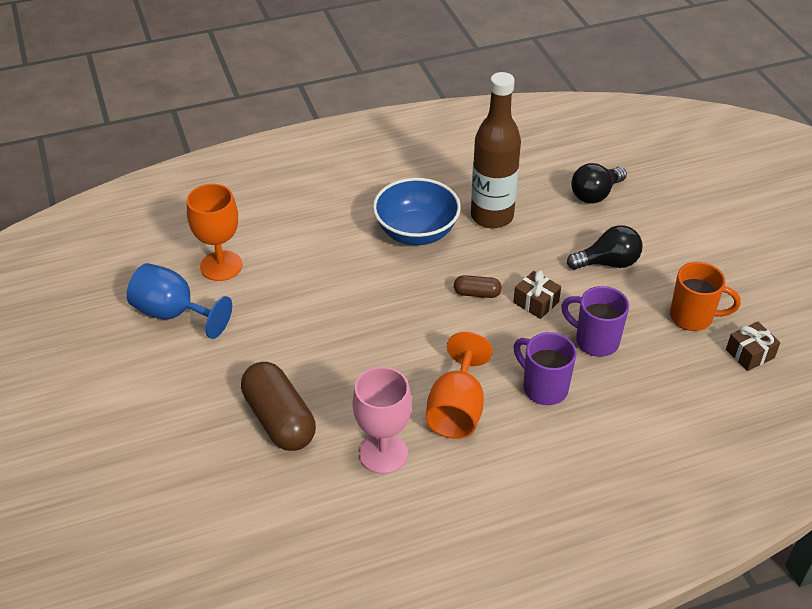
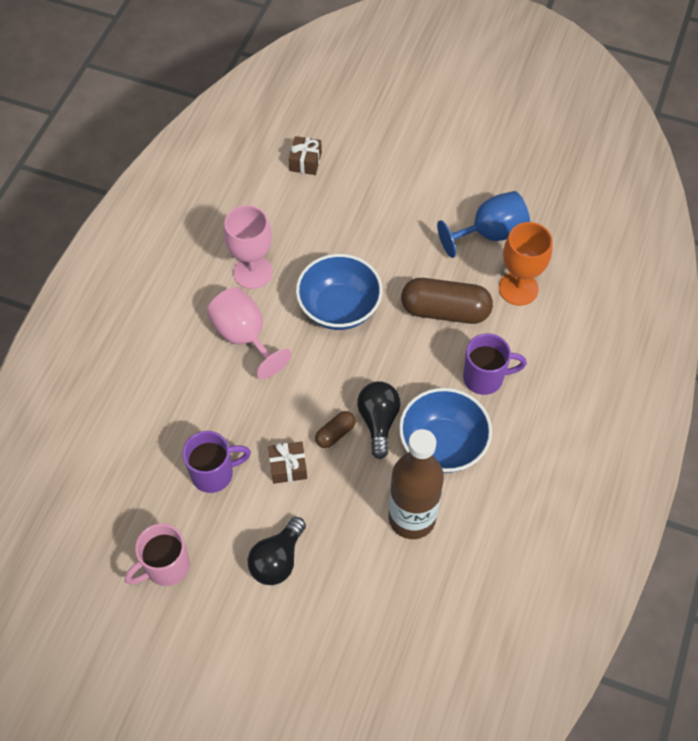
camera: 130 degrees right, 15 degrees up
brown capsule [241,362,316,451] -> brown capsule moved to [401,278,493,324]
orange goblet [426,332,493,439] -> pink goblet [207,287,292,379]
purple mug [514,332,577,405] -> purple mug moved to [463,333,527,395]
black light bulb [571,163,627,204] -> black light bulb moved to [357,381,401,459]
orange mug [670,262,741,331] -> pink mug [125,523,190,586]
brown gift [726,322,780,371] -> brown gift moved to [289,136,322,175]
none -> blue bowl [296,254,383,330]

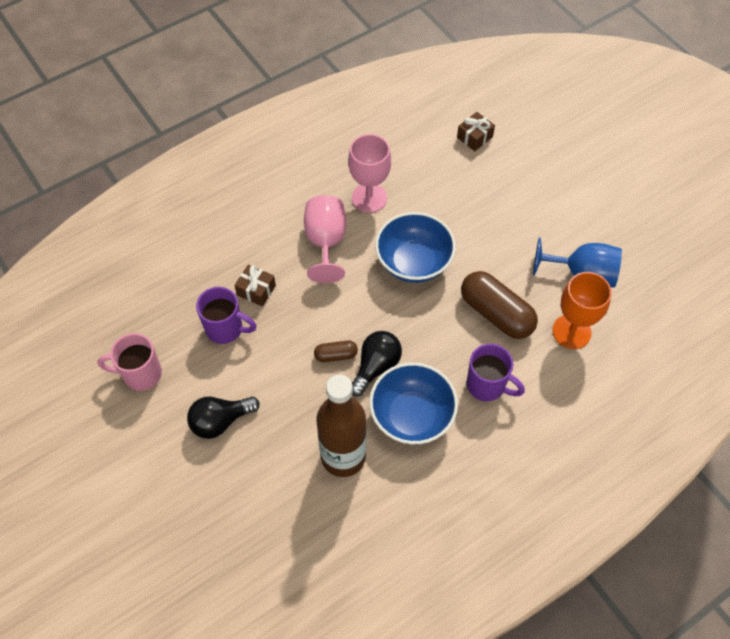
camera: 35 degrees right, 0 degrees up
brown gift [268,441,307,484] -> brown gift moved to [234,264,276,307]

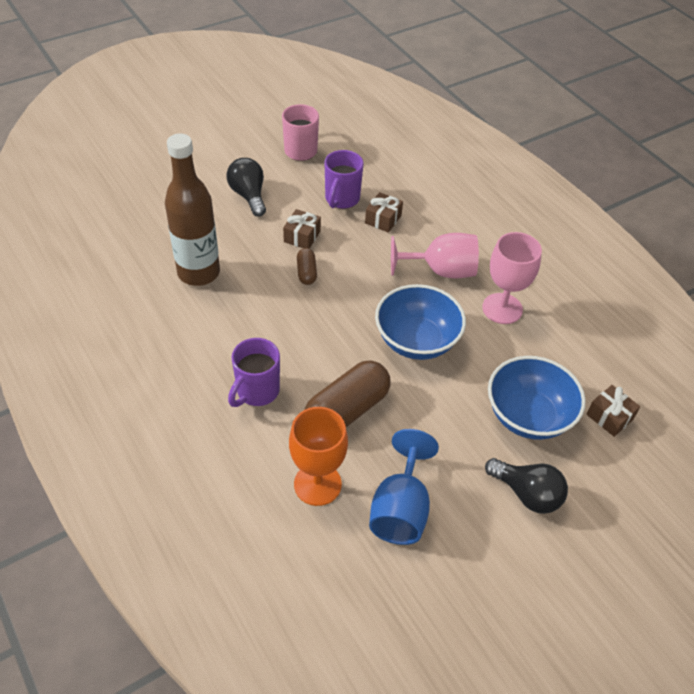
camera: 90 degrees right, 10 degrees down
black light bulb [352,331,402,396] -> black light bulb moved to [485,458,568,514]
blue bowl [369,363,458,445] -> blue bowl moved to [488,356,586,440]
none -> brown gift [283,209,321,249]

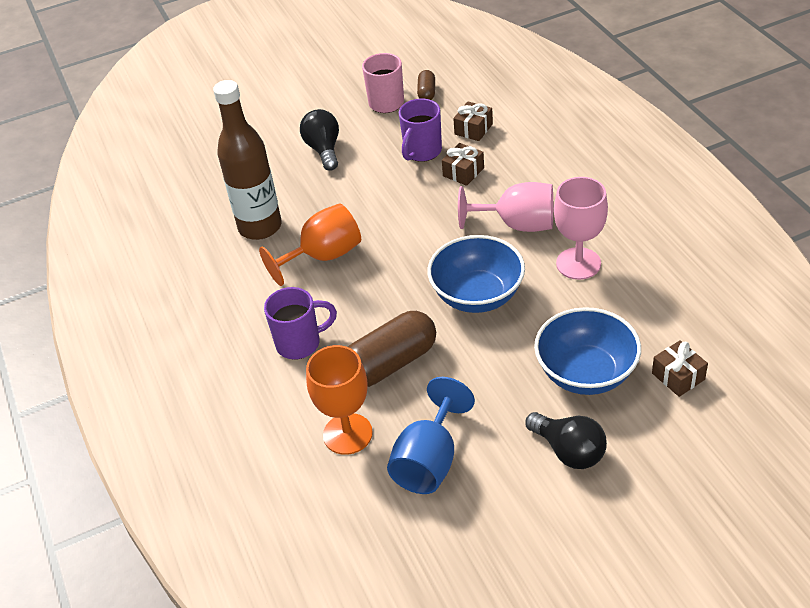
camera: 15 degrees right, 5 degrees down
purple mug [228,338,280,407] -> purple mug turned 150 degrees counterclockwise [264,287,337,359]
brown gift [283,209,321,249] -> brown gift moved to [453,101,493,141]
brown capsule [297,248,317,285] -> brown capsule moved to [417,70,435,100]
none -> orange goblet [259,203,361,286]

